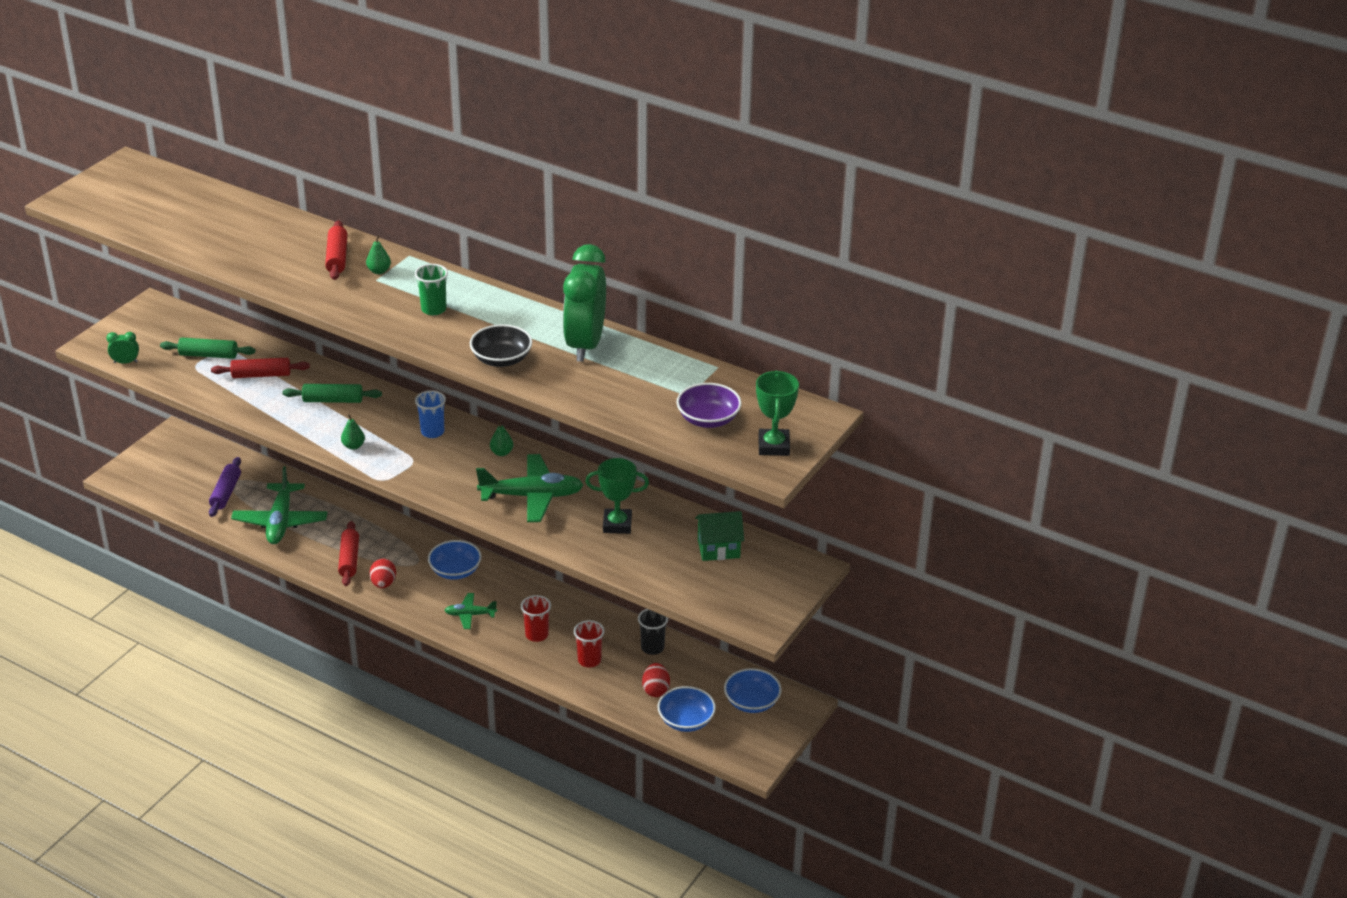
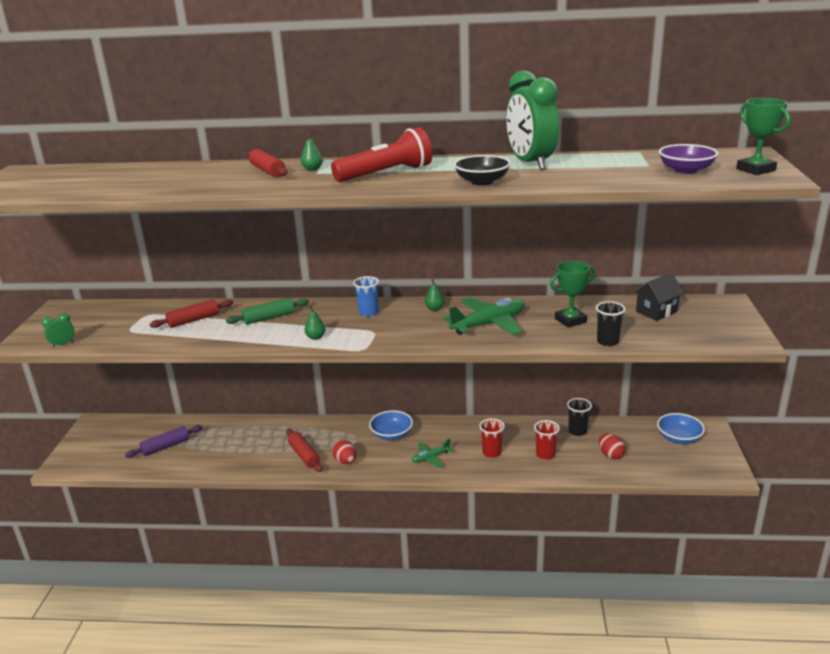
camera: 25 degrees left, 10 degrees down
green rolling pin [160,338,255,359] -> none
purple rolling pin [209,457,241,517] -> purple rolling pin turned 75 degrees clockwise [125,425,203,458]
green plane [231,466,328,544] -> none
green cup [415,264,448,316] -> red flashlight [331,127,432,182]
blue bowl [658,686,716,732] -> none
green house [695,511,744,561] -> black house [634,273,684,321]
none -> black cup [596,301,626,346]

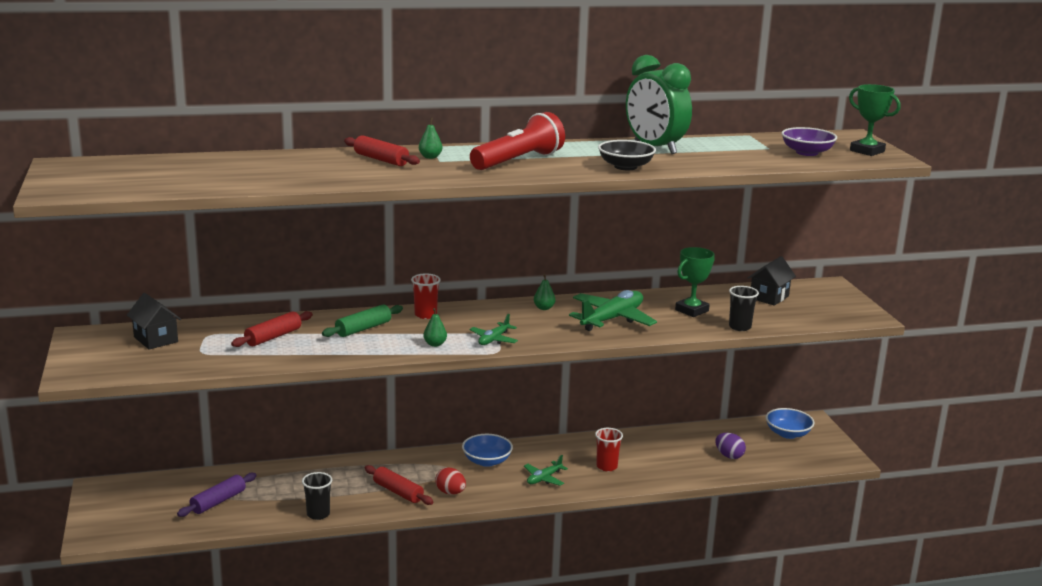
camera: 20 degrees left, 5 degrees down
green clock [42,313,75,347] -> none
blue cup [353,276,379,317] -> none
red cup [534,420,560,460] -> red cup moved to [411,273,441,319]
black cup [567,398,592,436] -> black cup moved to [302,472,332,520]
red egg [599,434,626,459] -> purple egg [715,433,746,459]
none -> black house [127,293,181,350]
none -> green plane [469,314,518,345]

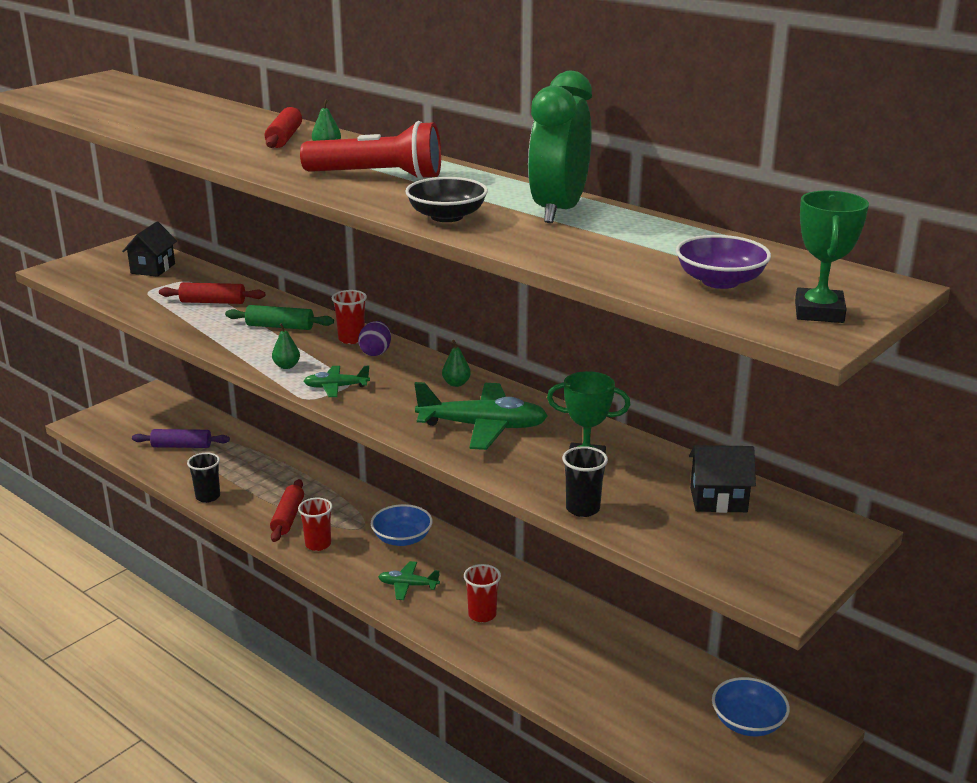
camera: 55 degrees right, 5 degrees up
red egg [435,467,466,495] -> red cup [298,498,333,551]
purple egg [715,433,746,459] -> purple egg moved to [358,321,391,356]

